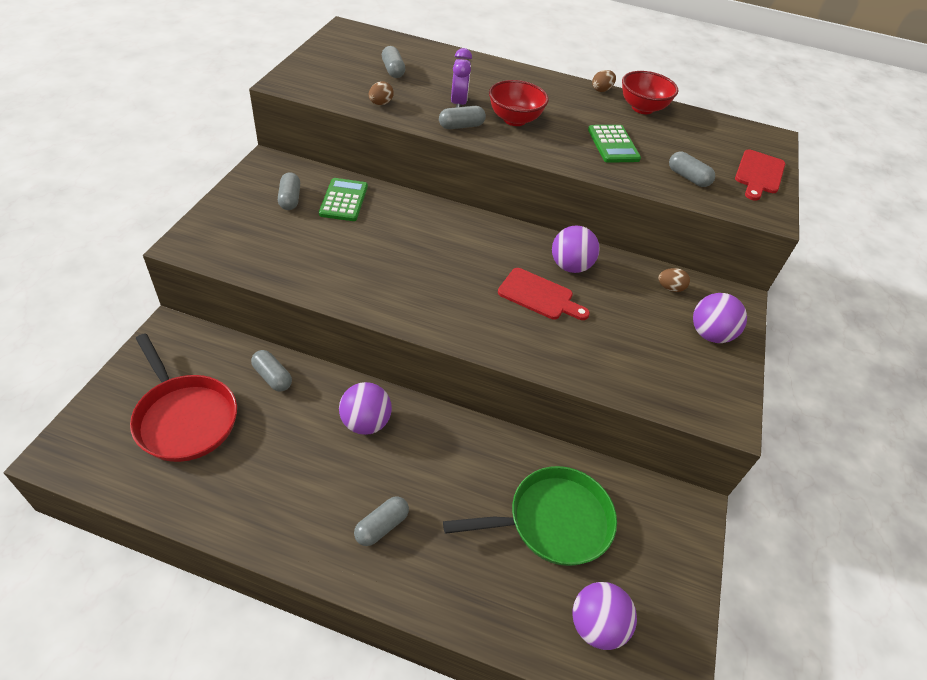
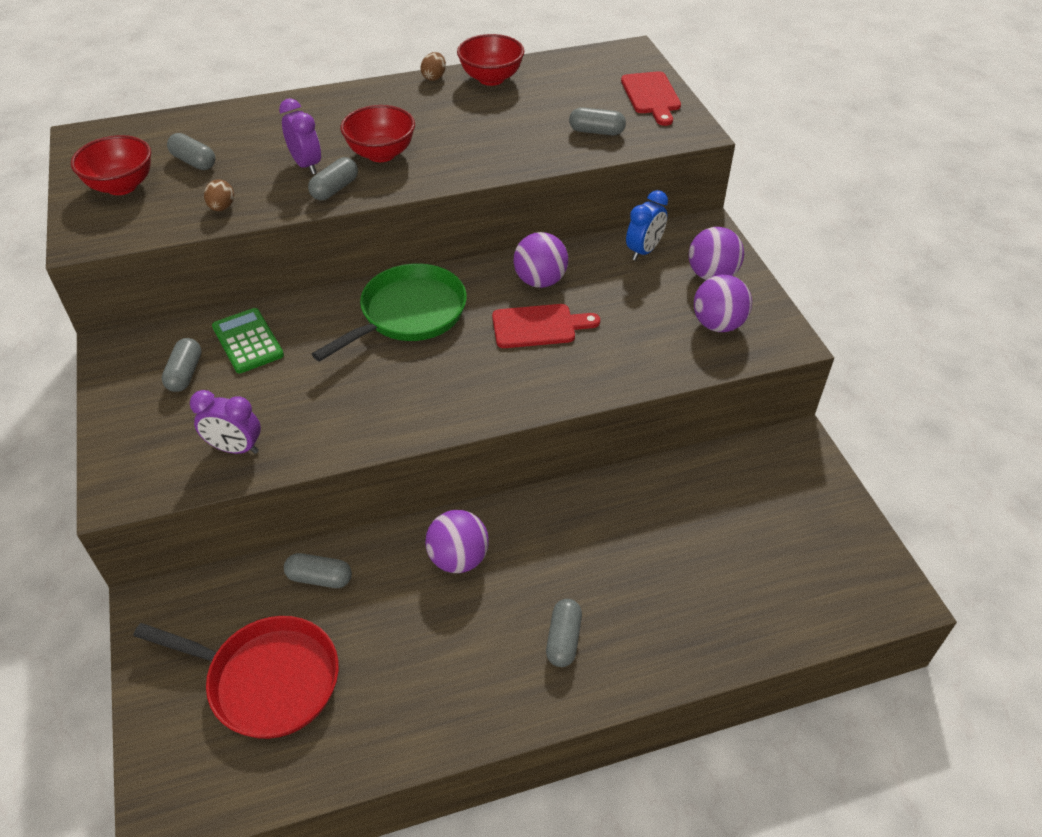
camera: 30 degrees left, 0 degrees up
grey capsule [278,172,300,210] -> grey capsule turned 45 degrees clockwise [162,338,201,392]
green pan [443,466,617,566] -> green pan moved to [312,263,467,362]
purple ball [572,582,637,650] -> purple ball moved to [694,275,752,332]
green calculator [588,125,641,163] -> none
brown egg [658,268,690,292] -> blue clock [626,190,668,261]
none -> red bowl [71,135,151,195]
none -> purple clock [190,390,261,454]

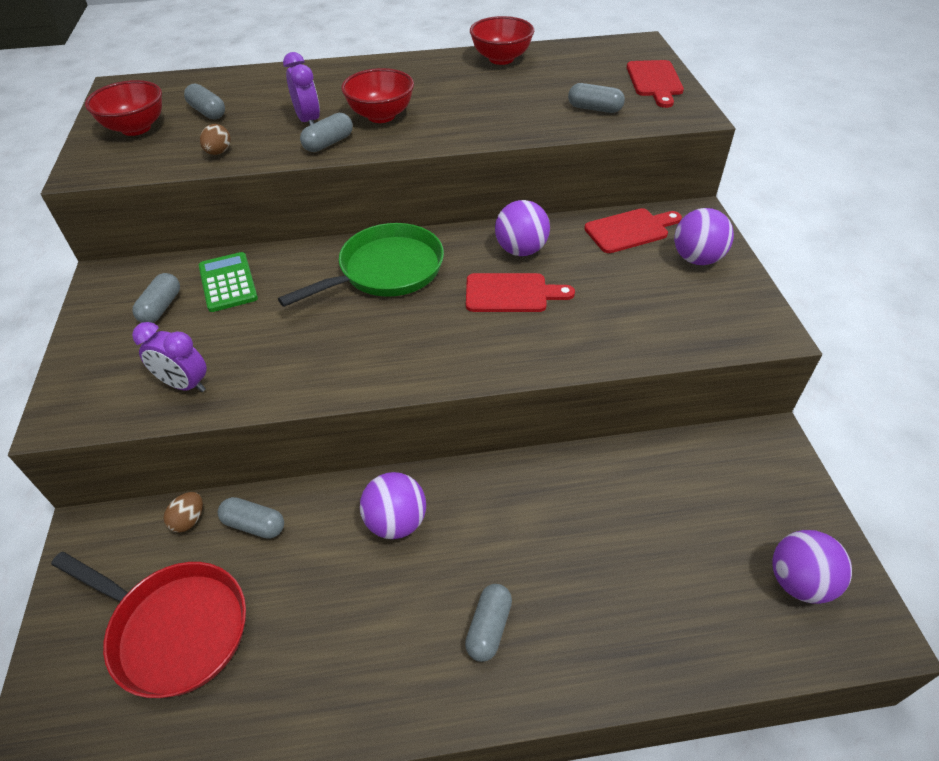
camera: 10 degrees right, 0 degrees up
brown egg [420,52,446,81] -> brown egg moved to [164,492,203,533]
blue clock [626,190,668,261] -> red cutting board [584,208,682,253]
purple ball [694,275,752,332] -> purple ball moved to [772,530,852,604]

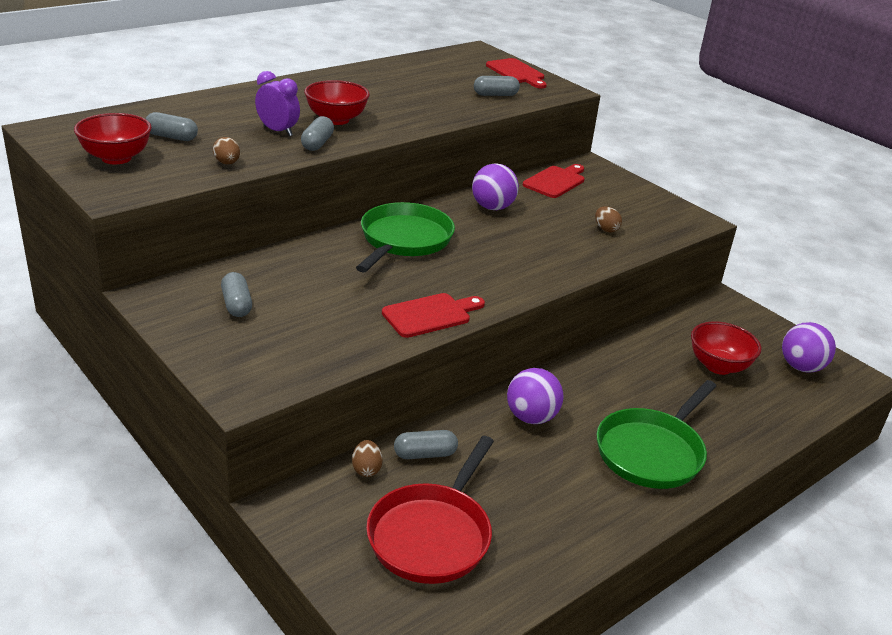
camera: 35 degrees left, 15 degrees down
red pan [51,552,246,698] -> red pan turned 120 degrees clockwise [366,436,494,584]
purple clock [132,322,207,392] -> none
green calculator [199,252,258,312] -> none
grey capsule [465,584,512,662] -> green pan [597,380,717,489]
red cutting board [466,273,575,312] -> red cutting board moved to [382,293,485,338]
red bowl [470,16,534,65] -> red bowl moved to [691,321,761,375]
purple ball [674,208,734,265] -> none
none -> brown egg [595,206,622,233]

